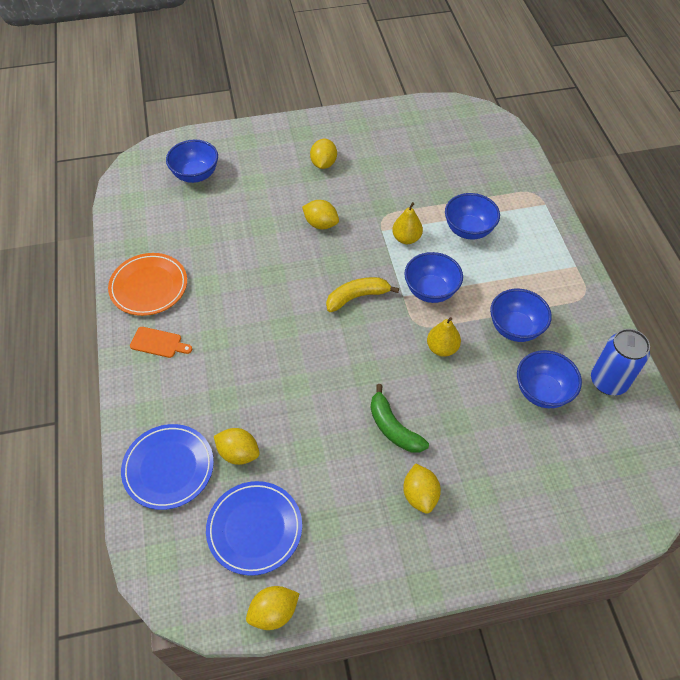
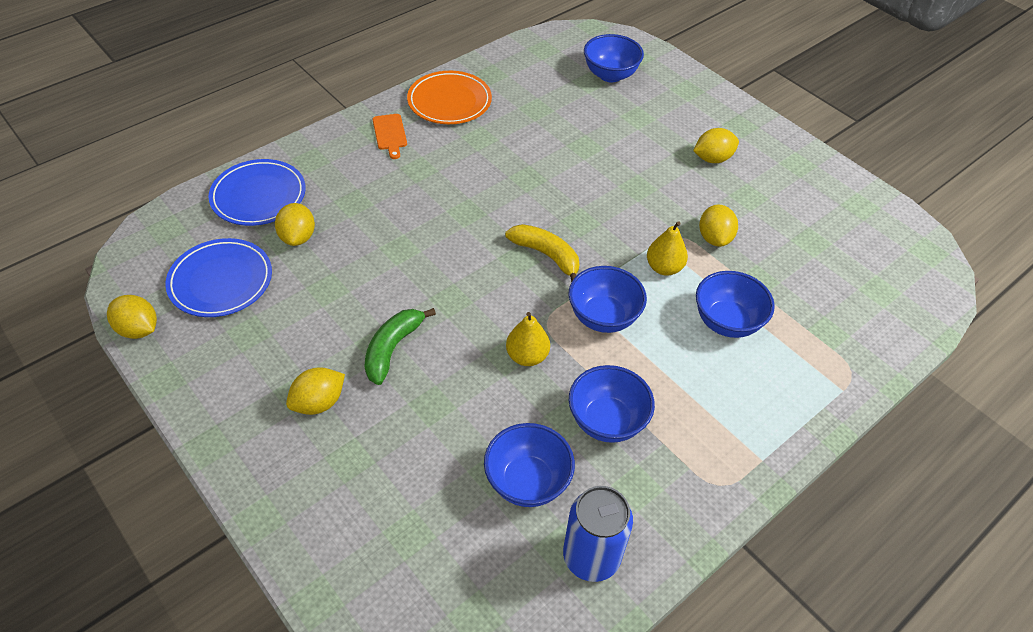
camera: 60 degrees right, 5 degrees down
yellow lemon [302,200,339,229] -> yellow lemon moved to [699,205,738,247]

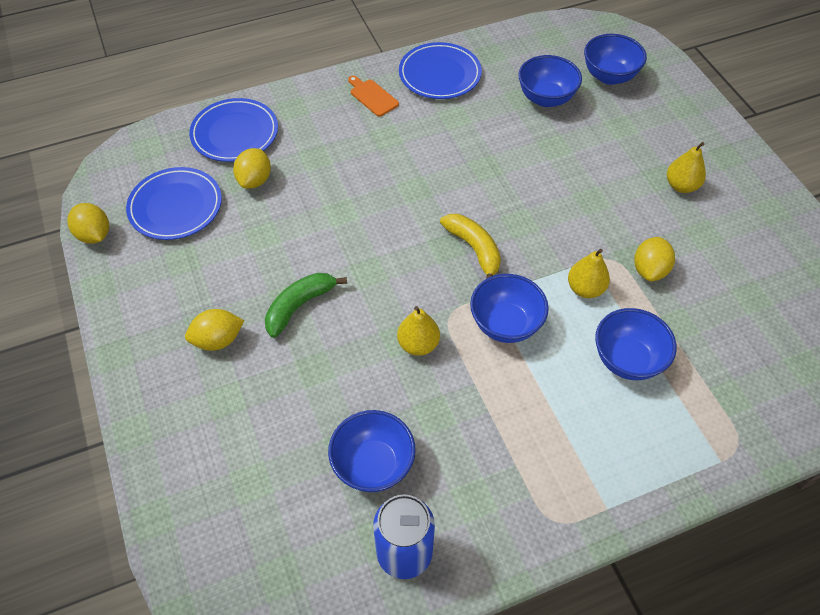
camera: 20 degrees right, 5 degrees up
orange cutting board [373,114,407,159] -> orange cutting board turned 135 degrees clockwise [348,76,399,117]
orange plate [407,71,492,124] -> blue plate [399,42,482,99]
blue bowl [569,365,655,443] -> blue bowl moved to [518,55,582,107]
yellow lemon [693,128,739,163] -> yellow pear [667,142,706,193]

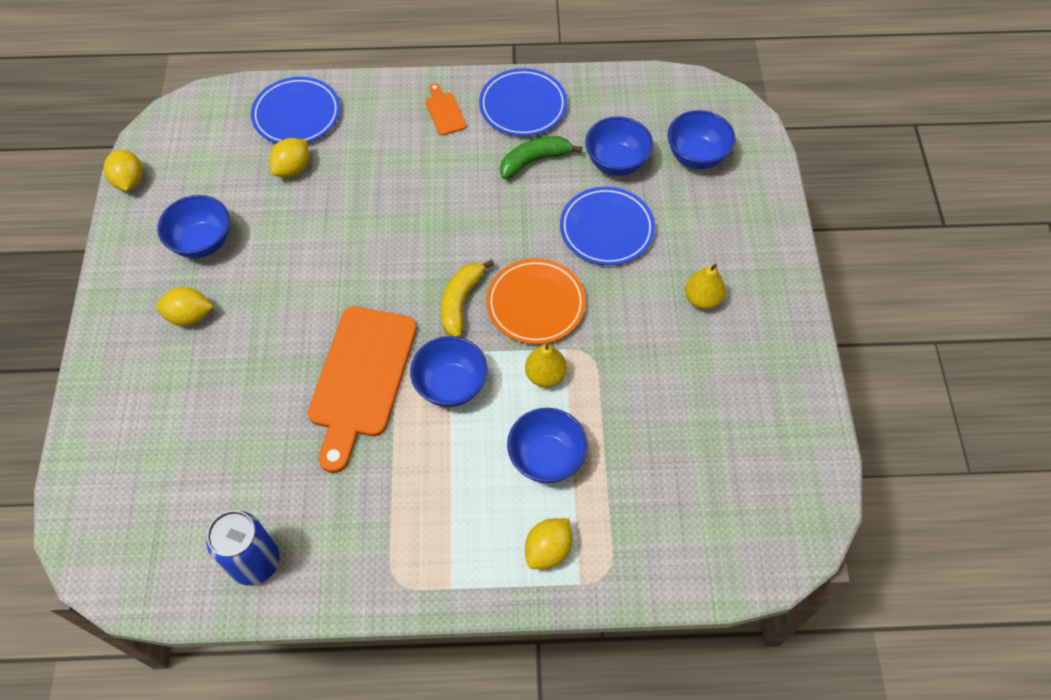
camera: 20 degrees right, 5 degrees up
blue plate [126,167,222,240] -> blue plate moved to [560,187,655,265]
green banana [265,273,347,338] -> green banana moved to [500,136,582,179]
blue bowl [328,410,415,492] -> blue bowl moved to [157,195,230,258]
yellow pear [397,306,440,356] -> orange cutting board [308,307,417,473]
yellow banana [440,214,501,279] -> yellow banana turned 150 degrees counterclockwise [441,259,494,337]
yellow lemon [634,237,675,281] -> yellow lemon moved to [525,518,572,569]
none -> orange plate [486,259,586,344]

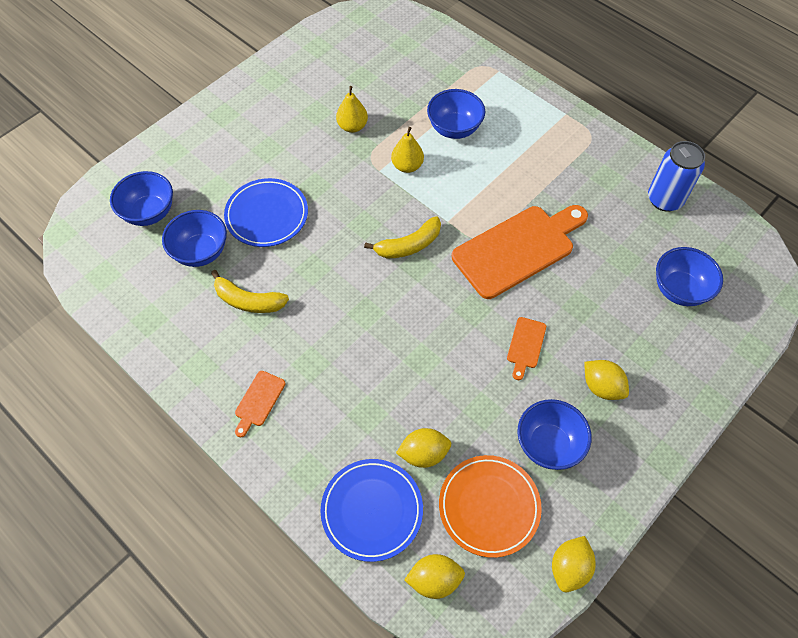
camera: 135 degrees left, 0 degrees up
blue bowl [410,336,488,407] -> blue bowl moved to [656,247,723,306]
blue plate [479,68,567,136] -> none
orange plate [486,259,586,344] -> orange plate moved to [439,455,542,558]
green banana [500,136,582,179] -> yellow banana [211,270,289,313]
yellow lemon [525,518,572,569] -> yellow lemon moved to [404,554,465,599]
yellow pear [685,264,726,309] -> yellow pear moved to [336,86,368,133]
none -> orange cutting board [507,317,546,380]

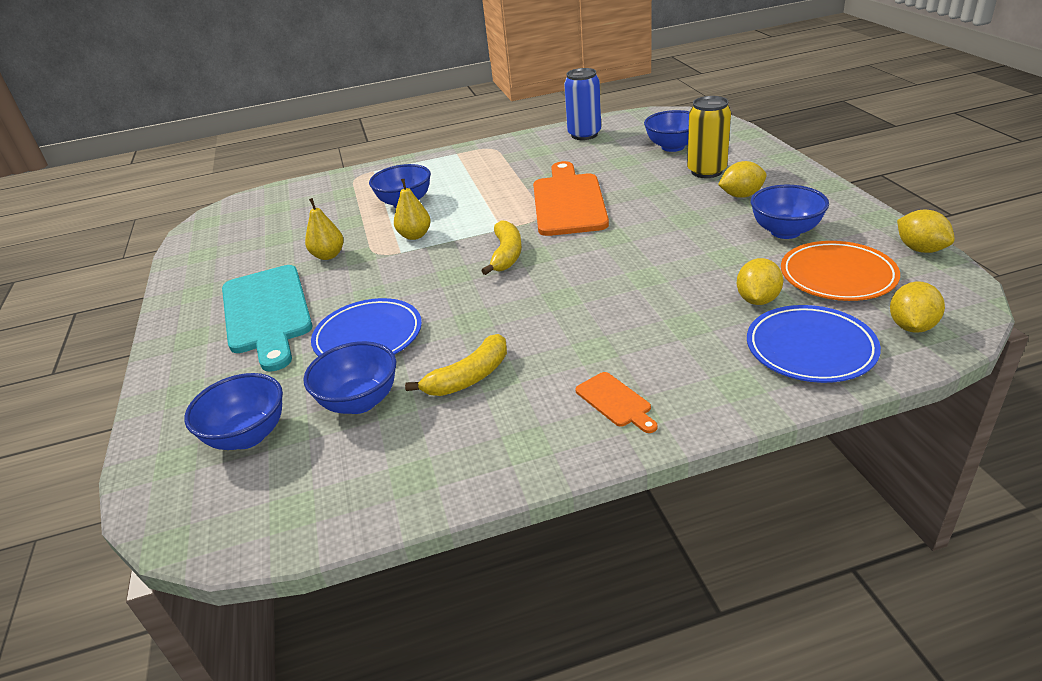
camera: 55 degrees left, 25 degrees down
orange cutting board [507,317,546,380] -> none
none -> turquoise cutting board [222,265,313,372]
none -> yellow can [687,96,731,178]

